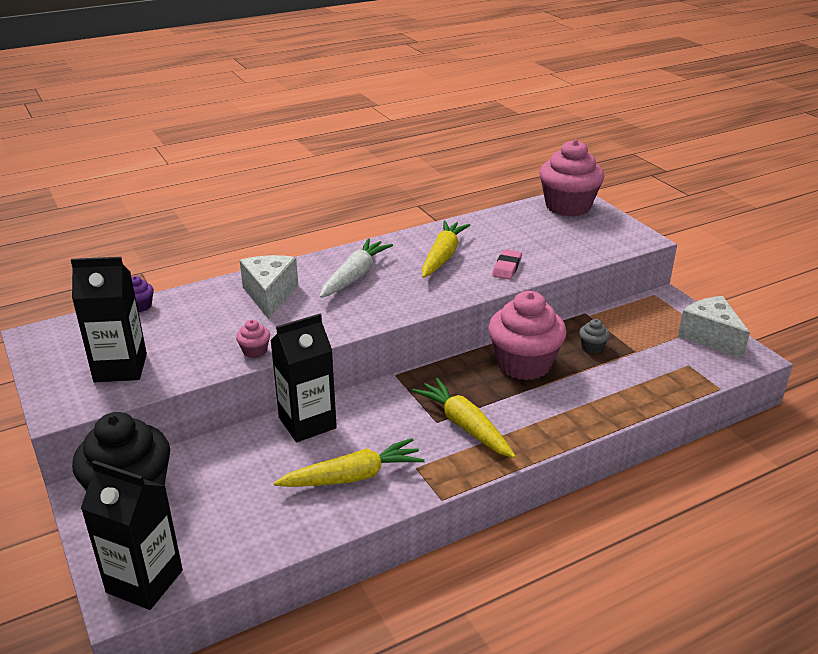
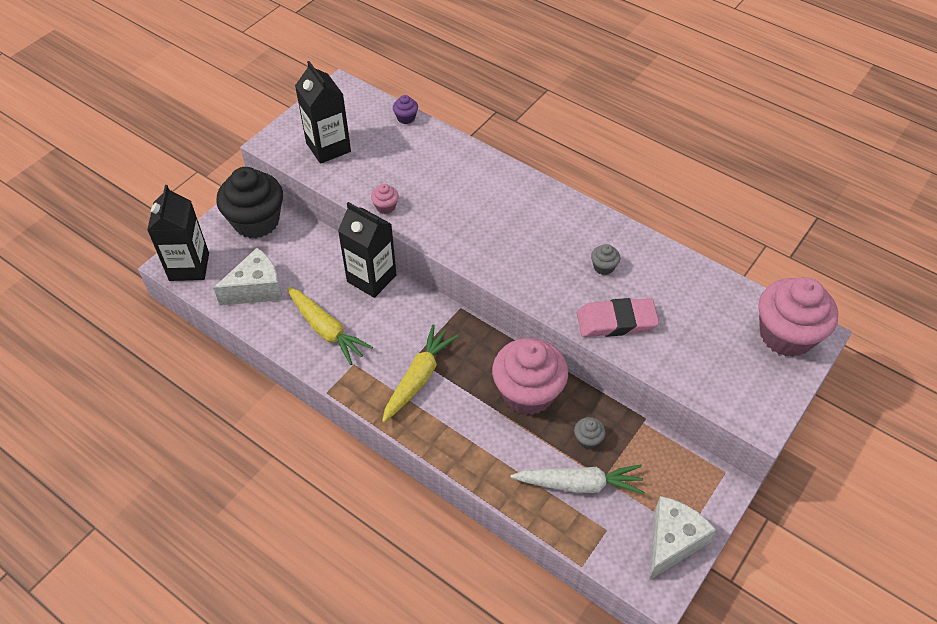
camera: 65 degrees right, 20 degrees up
white cheese [240,255,298,319] -> white cheese moved to [213,248,283,306]
white carrot [320,238,393,298] -> white carrot moved to [511,464,645,495]
yellow carrot [422,220,470,278] -> grey cupcake [591,244,620,275]
pink eraser [493,249,522,279] -> pink eraser [577,298,659,337], size x1.65

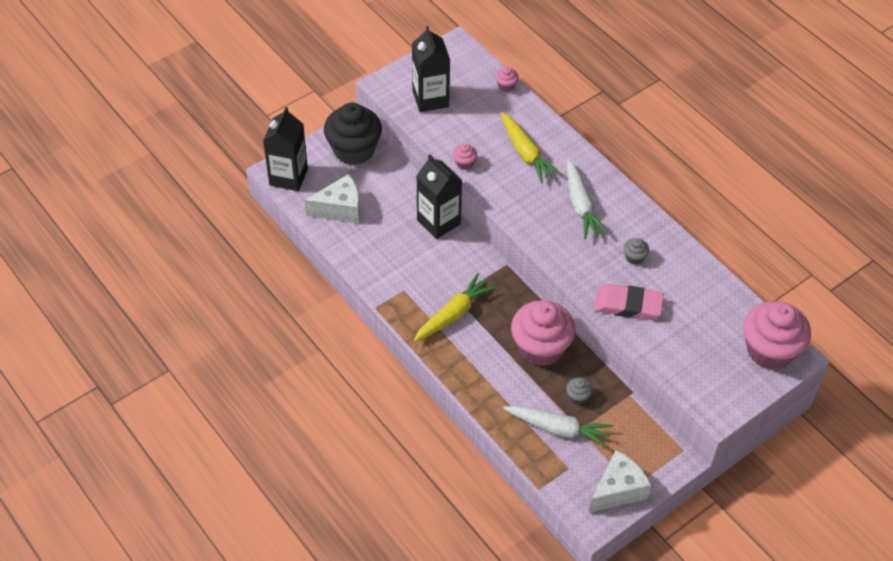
camera: 15 degrees right, 0 degrees up
yellow carrot [287,287,373,365] -> yellow carrot moved to [501,112,562,184]
purple cupcake [393,95,418,124] -> pink cupcake [495,66,519,92]
none -> white carrot [567,159,609,239]

